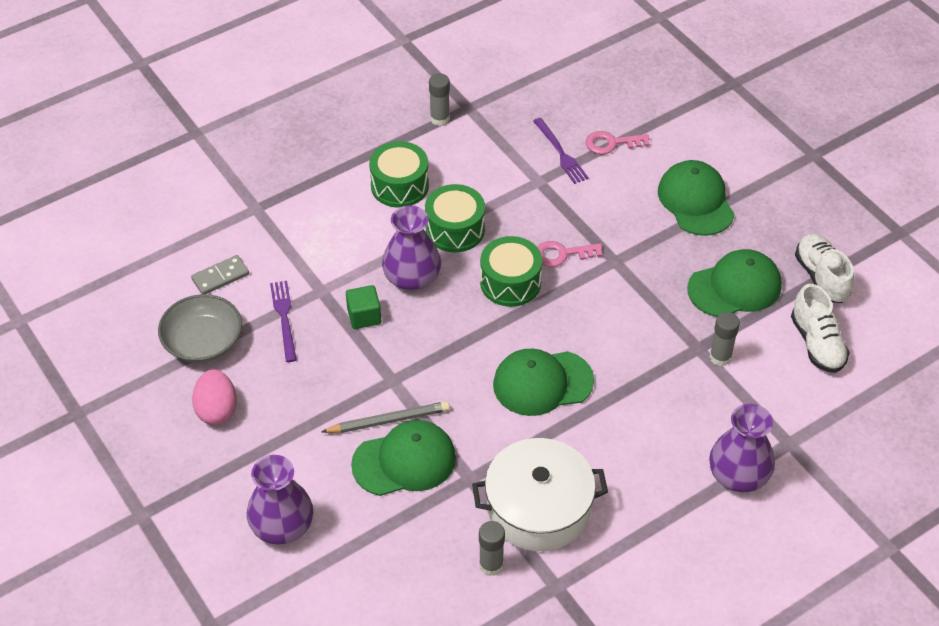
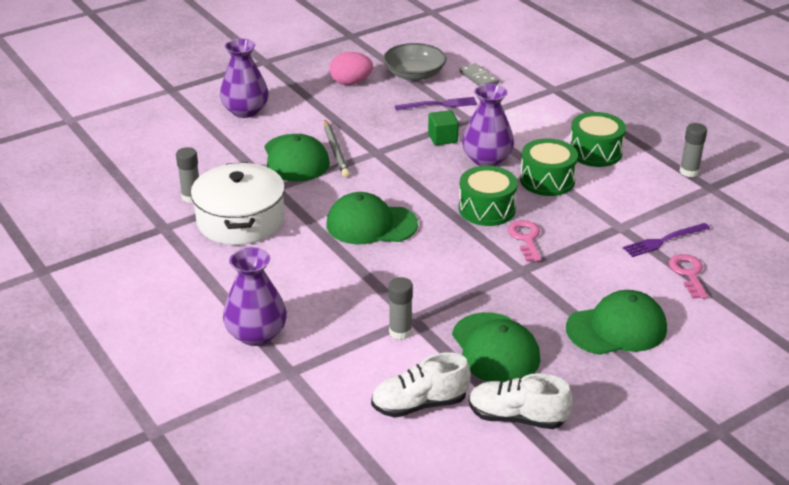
camera: 90 degrees right, 15 degrees down
green cap [493,349,594,416] -> green cap turned 75 degrees counterclockwise [327,192,418,244]
white shoe [795,234,854,303] -> white shoe turned 150 degrees counterclockwise [469,373,573,429]

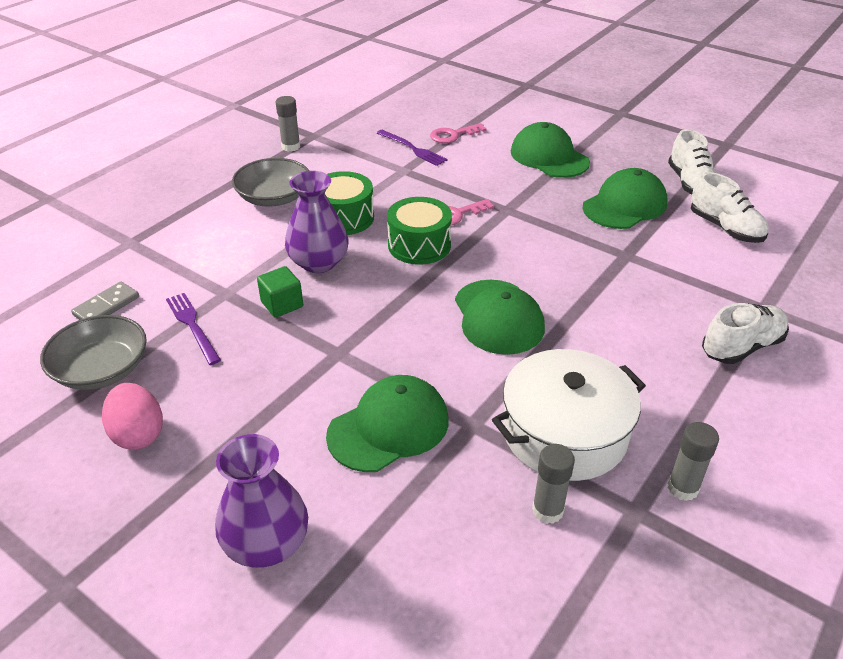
camera: 110 degrees left, 5 degrees up
purple vase [223,247,287,346] -> white shoe [702,303,789,364]
grey pencil [324,120,350,177] -> none
grey glue stick [389,277,413,340] -> grey glue stick moved to [668,422,719,501]
green drum [570,112,626,167] -> grey bowl [232,158,309,207]

